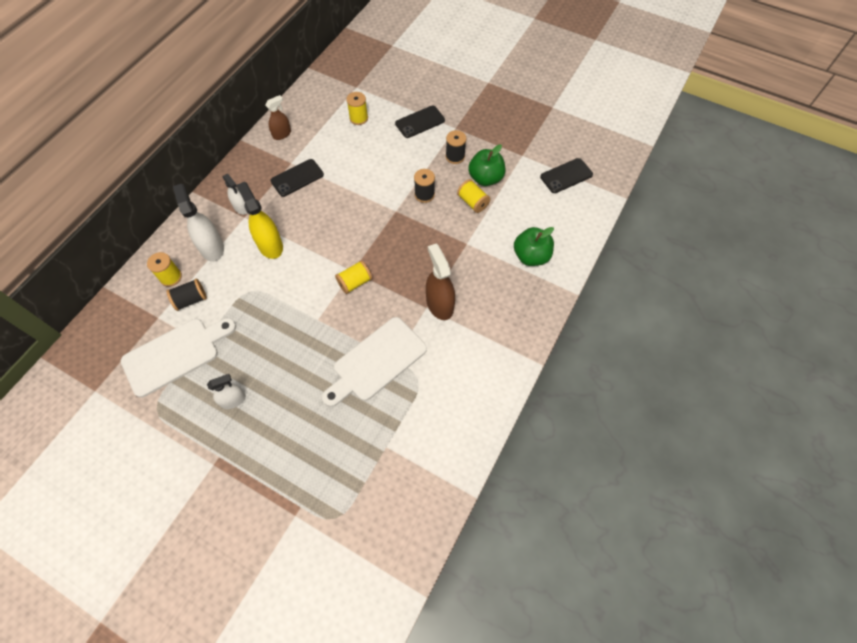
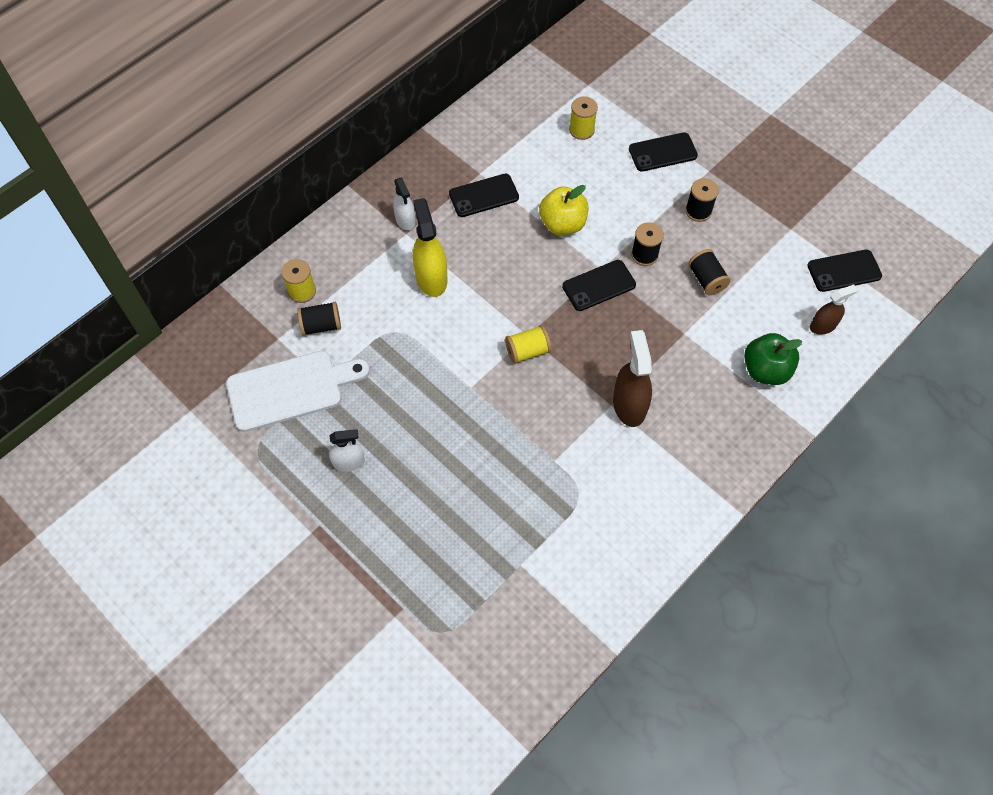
camera: 15 degrees right, 0 degrees up
white spray bottle [173,184,224,262] -> none
brown spray bottle [265,95,291,140] -> brown spray bottle moved to [810,284,858,335]
white cutting board [322,317,427,407] -> none
yellow spool [457,179,490,213] -> black spool [688,249,731,295]
green apple [468,144,505,186] -> none
none -> yellow apple [539,185,588,235]
none -> black phone [562,260,636,311]

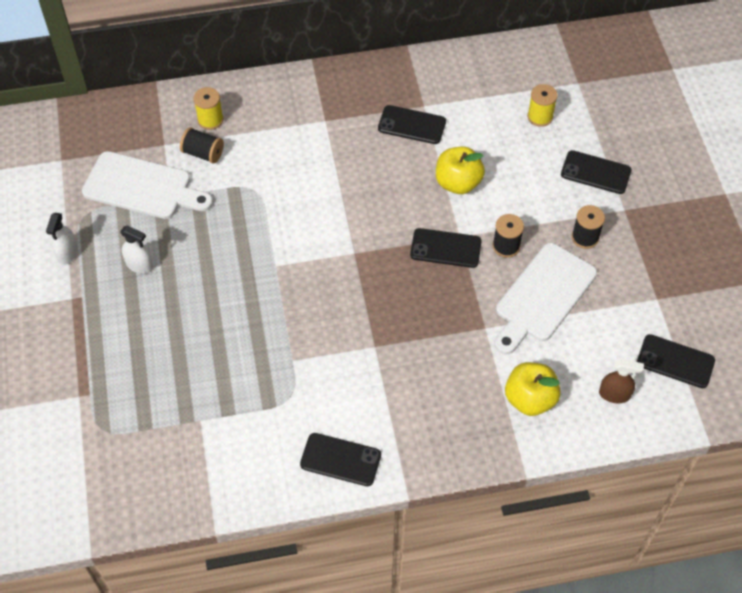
camera: 35 degrees right, 5 degrees down
white spray bottle [393,178,415,230] -> white spray bottle moved to [46,213,78,265]
yellow spray bottle [413,198,447,297] -> none
yellow spool [505,325,551,364] -> none
brown spray bottle [613,330,652,427] -> none
black spool [688,249,731,295] -> white cutting board [495,243,597,354]
green apple [744,333,803,385] -> yellow apple [505,362,561,416]
none -> black phone [300,433,381,486]

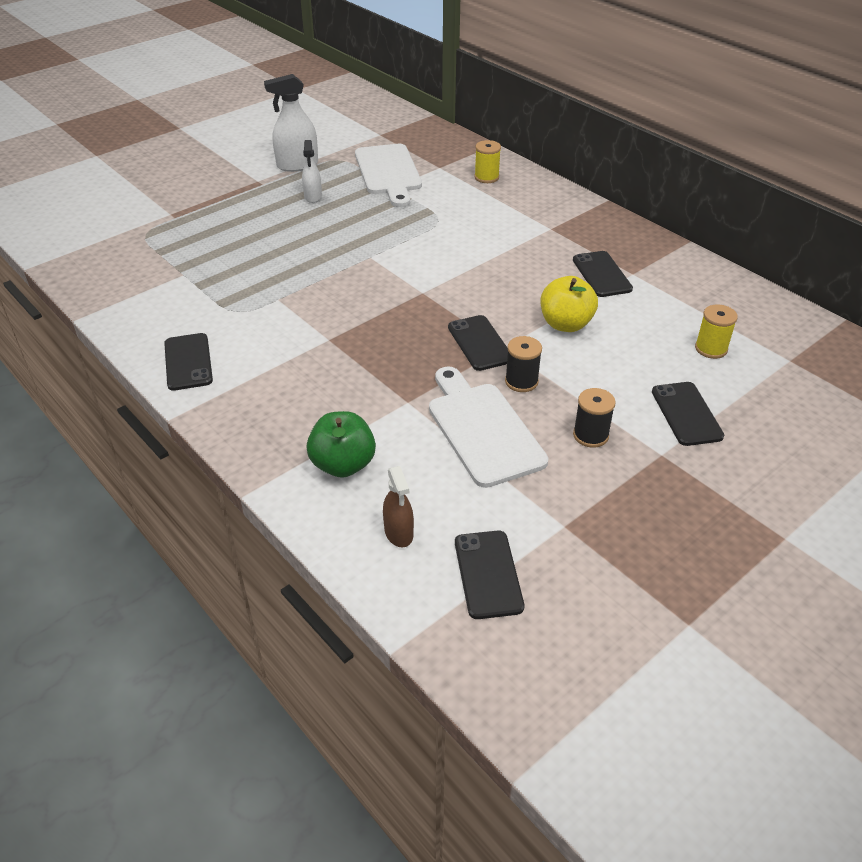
camera: 60 degrees right, 15 degrees down
white spray bottle [46,213,78,265] -> white spray bottle [264,74,318,172], size x1.62
black spool [180,127,224,164] -> none
white cutting board [495,243,597,354] -> white cutting board turned 60 degrees clockwise [429,366,548,488]
yellow apple [505,362,561,416] -> green apple [307,411,376,478]

